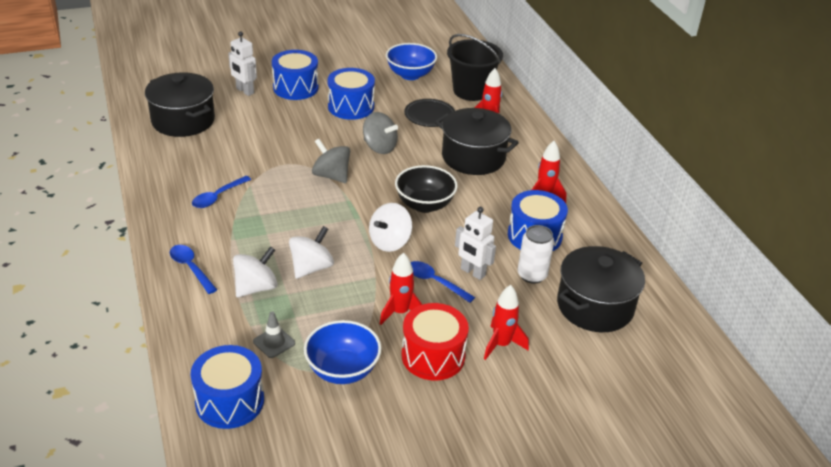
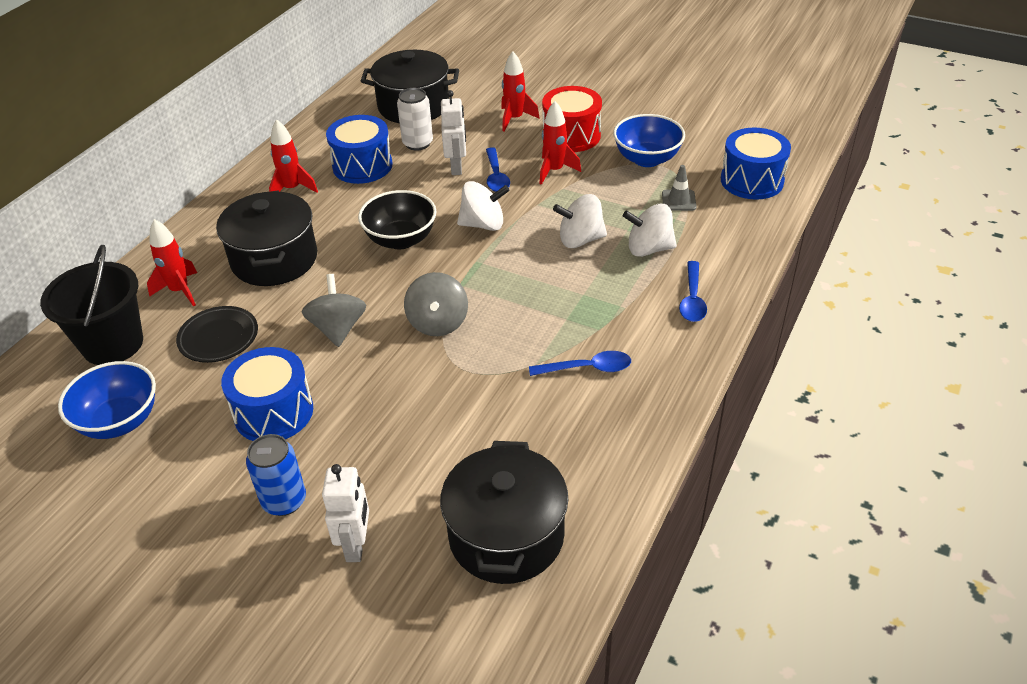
camera: 130 degrees left, 5 degrees up
blue drum [272,50,319,100] -> blue can [246,434,306,516]

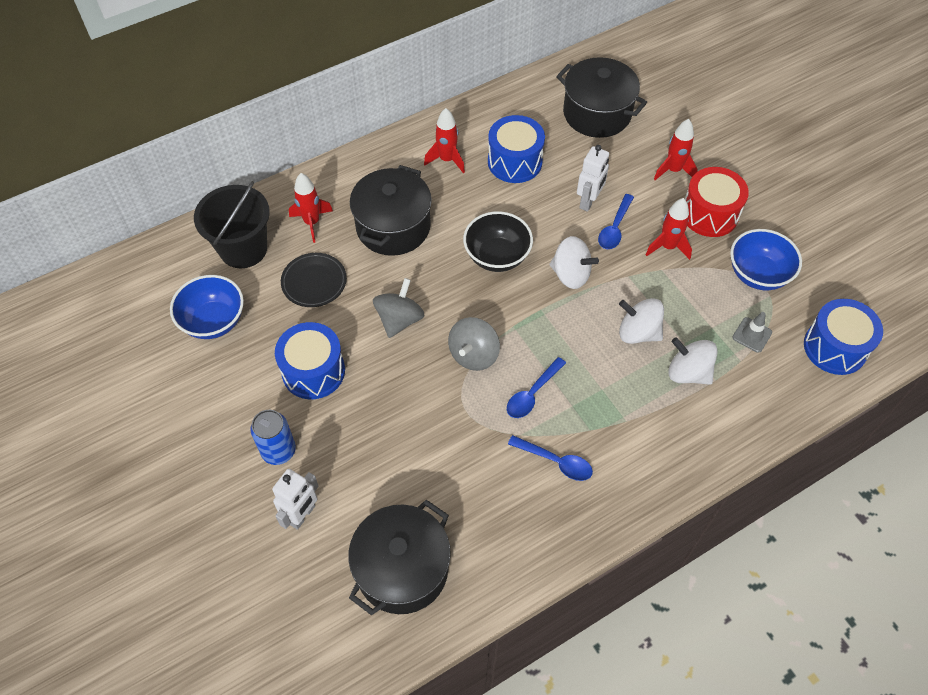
camera: 30 degrees right, 15 degrees up
white can [397,88,433,151] -> none
blue spoon [679,261,707,322] -> blue spoon moved to [507,357,566,418]

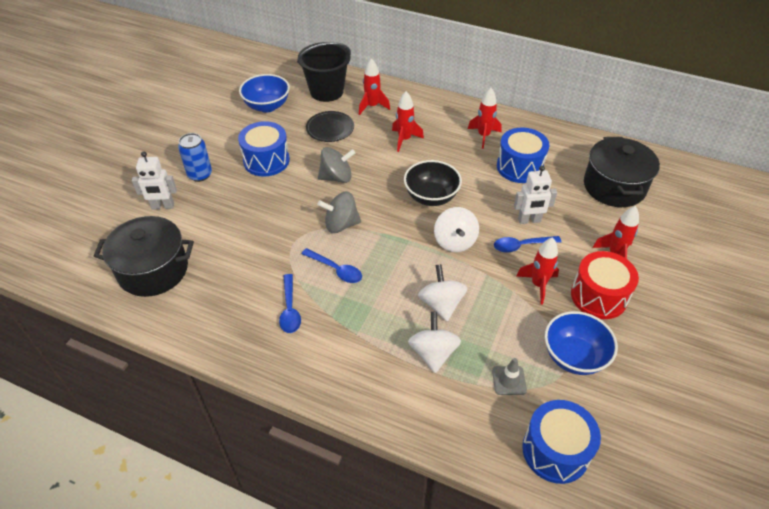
camera: 55 degrees right, 10 degrees down
black pot [350,165,432,256] -> red rocket [392,91,424,152]
blue spoon [507,357,566,418] -> blue spoon turned 150 degrees counterclockwise [301,248,362,283]

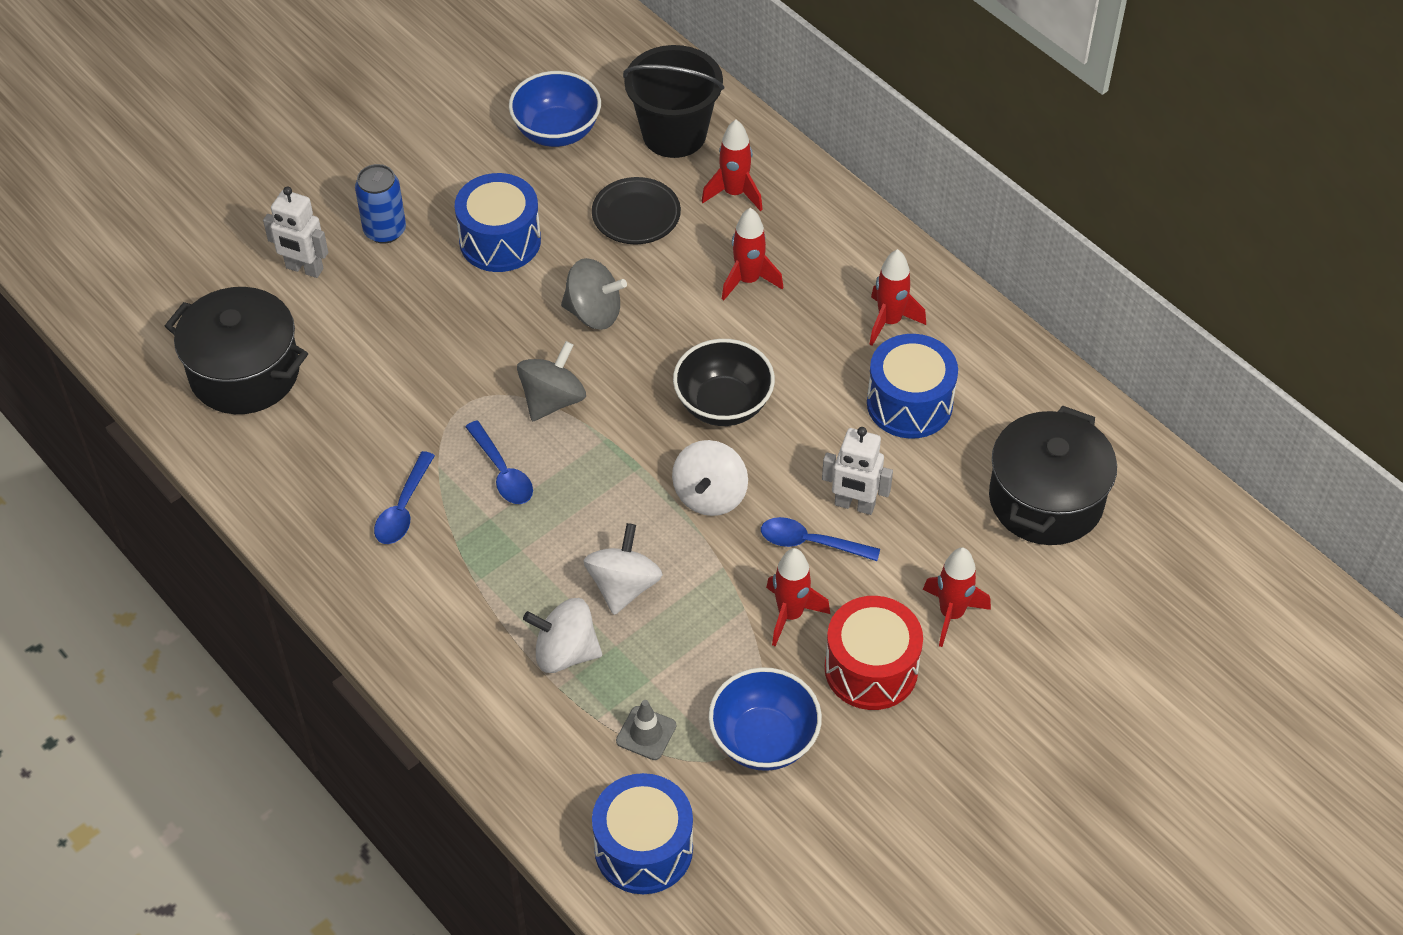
camera: 25 degrees right, 5 degrees up
grey spinning top [317,191,361,233] -> grey spinning top turned 105 degrees clockwise [517,341,586,421]
white spinning top [408,312,461,373] -> white spinning top turned 105 degrees counterclockwise [523,598,602,673]

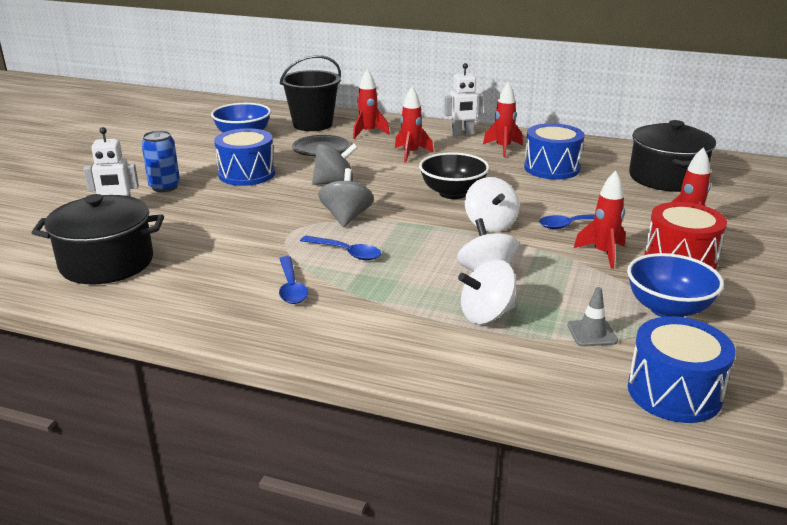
camera: 30 degrees left, 25 degrees down
white robot [822,427,893,515] -> white robot moved to [444,63,484,136]

